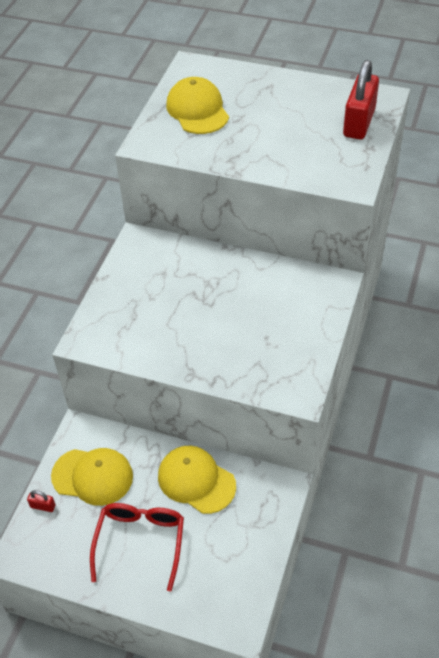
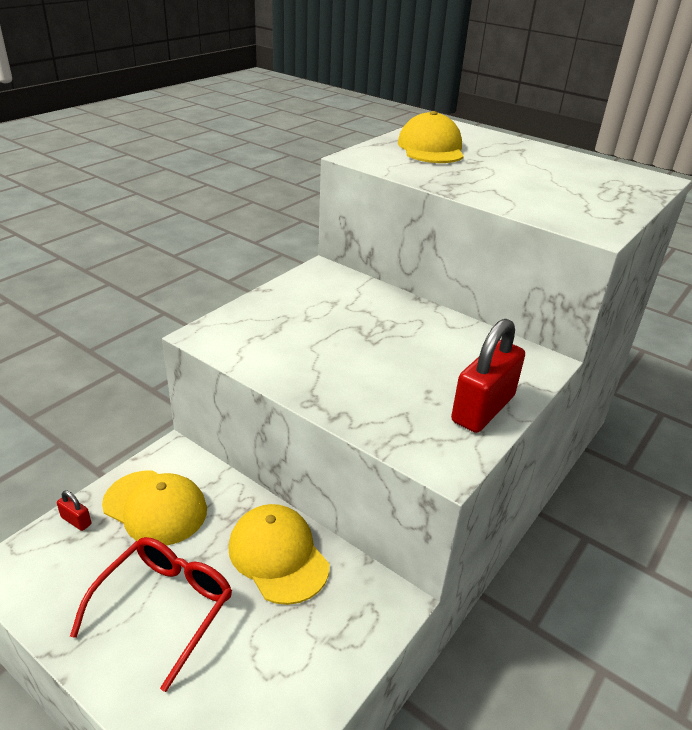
camera: 15 degrees right, 15 degrees down
red padlock [343,60,379,139] -> red padlock moved to [451,319,525,433]

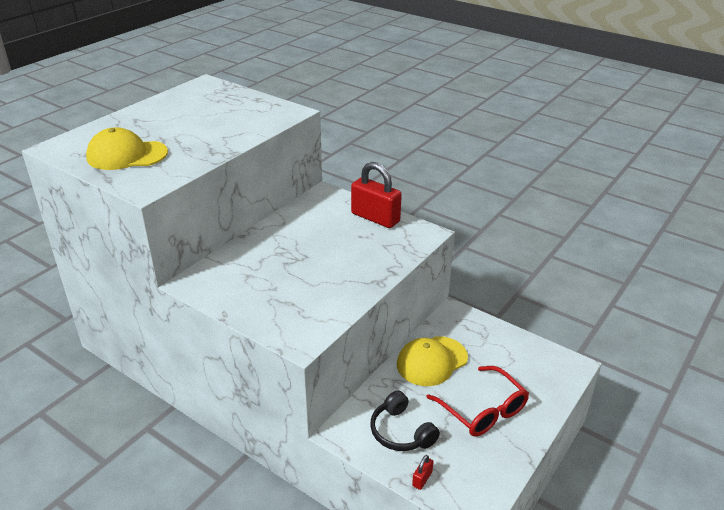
camera: 90 degrees left, 0 degrees up
red glasses [70,537,232,692] -> red glasses turned 150 degrees counterclockwise [426,366,529,437]
yellow cap [102,470,207,546] -> black headphones [370,390,440,451]

